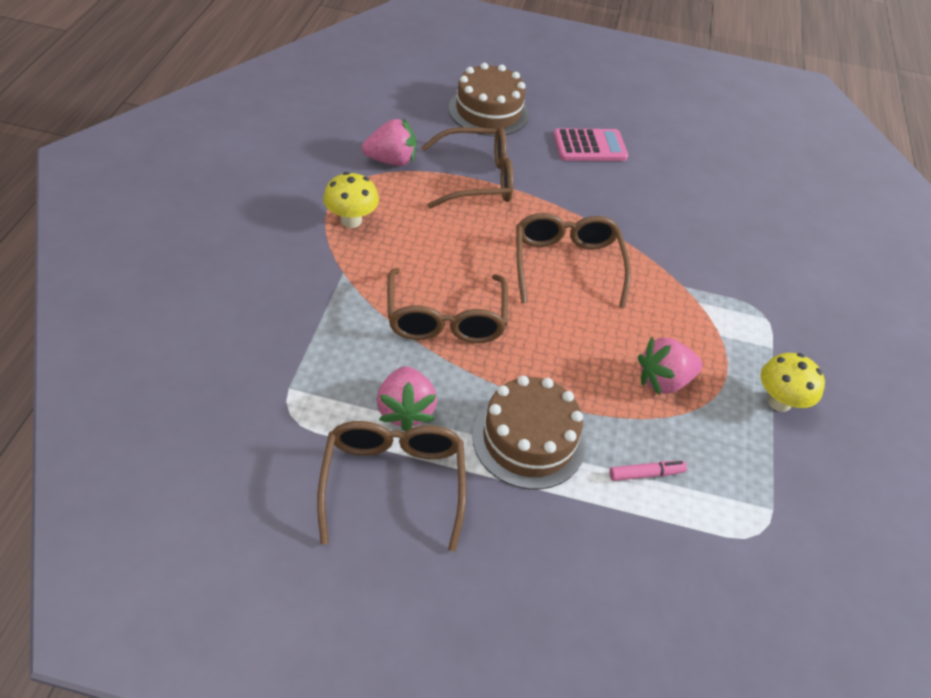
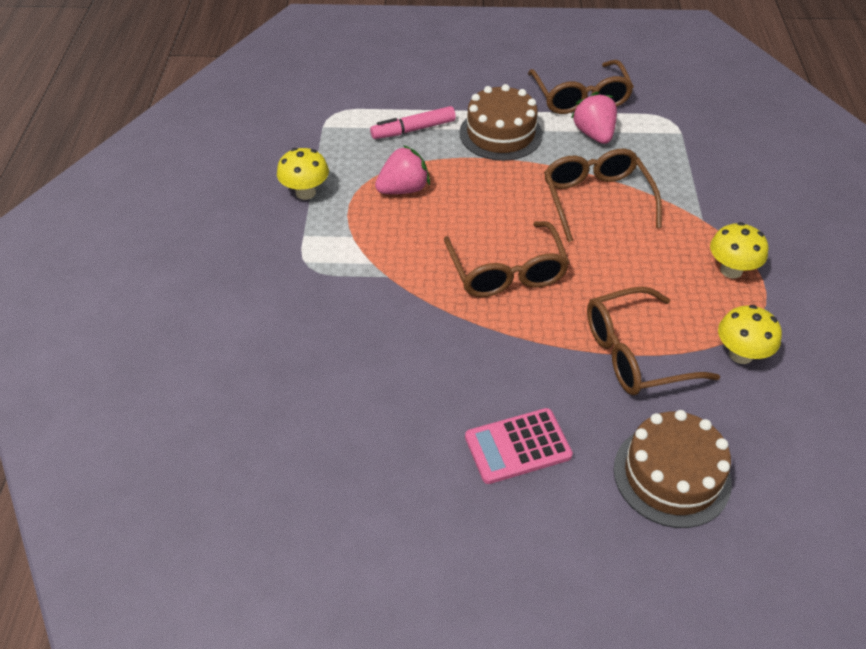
camera: 175 degrees right, 0 degrees up
pink strawberry [362,118,416,166] -> yellow mushroom [718,305,782,364]
pink marker [609,461,687,481] -> pink marker [370,106,456,139], size x1.55

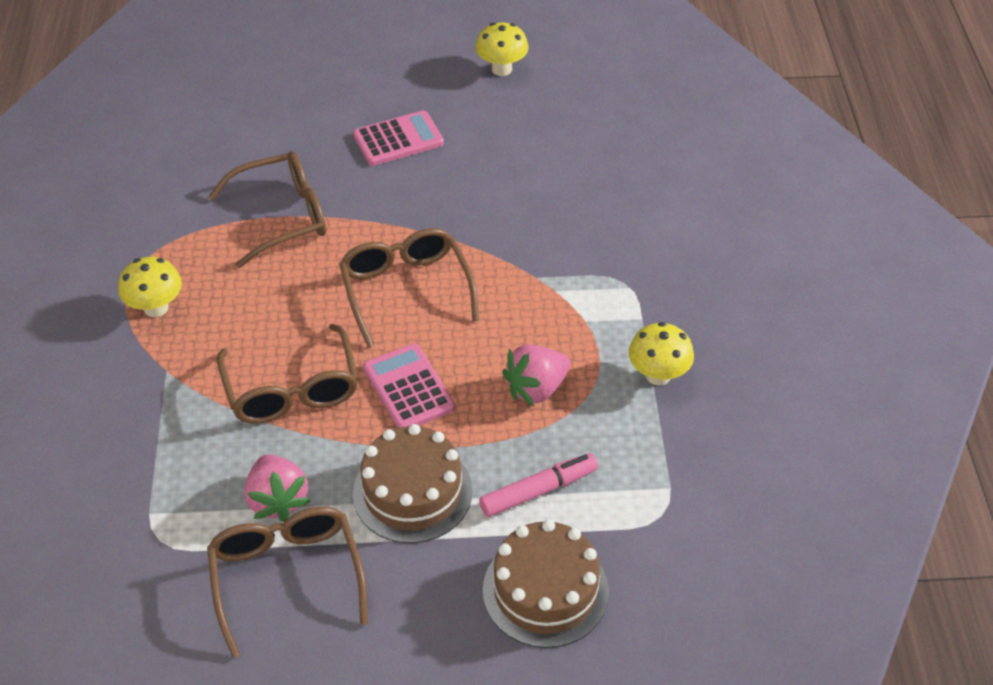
camera: 175 degrees right, 0 degrees up
brown cake [614,410,732,528] -> brown cake moved to [483,520,609,648]
yellow mushroom [718,305,782,364] -> yellow mushroom moved to [476,23,529,76]
none -> pink calculator [363,343,455,428]

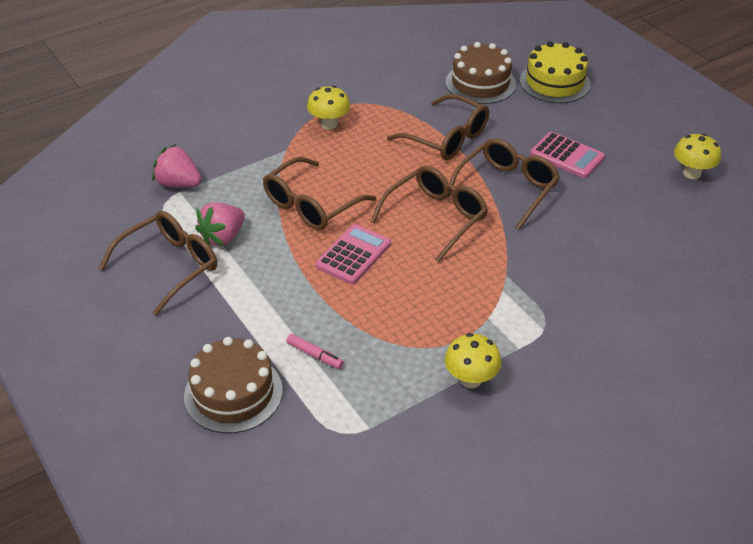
camera: 60 degrees right, 5 degrees down
brown cake [353,424,472,543] -> brown cake moved to [445,42,516,104]
pink marker [479,453,598,517] -> pink marker [286,334,344,369], size x0.65
pink strawberry [502,345,570,406] -> pink strawberry moved to [152,144,202,188]
none -> brown glasses [448,139,560,230]
none -> yellow cake [520,41,591,103]

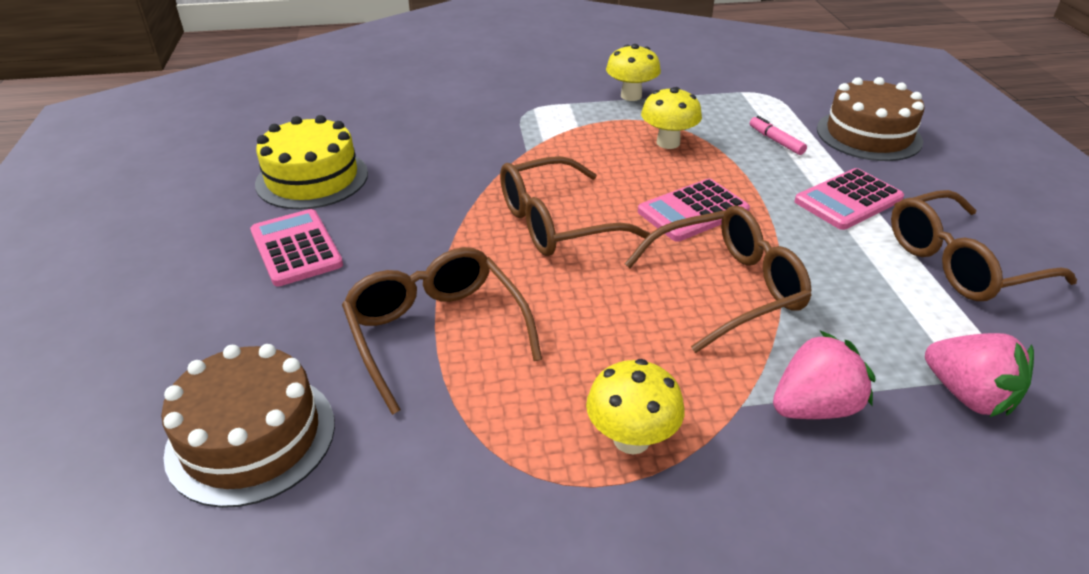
camera: 155 degrees left, 5 degrees down
pink strawberry [195,202,245,246] -> pink strawberry moved to [773,331,876,419]
brown glasses [448,139,560,230] -> none
yellow cake [520,41,591,103] -> yellow cake moved to [255,115,368,210]
yellow mushroom [674,134,721,179] -> yellow mushroom moved to [641,87,702,149]
none -> pink calculator [794,168,904,230]

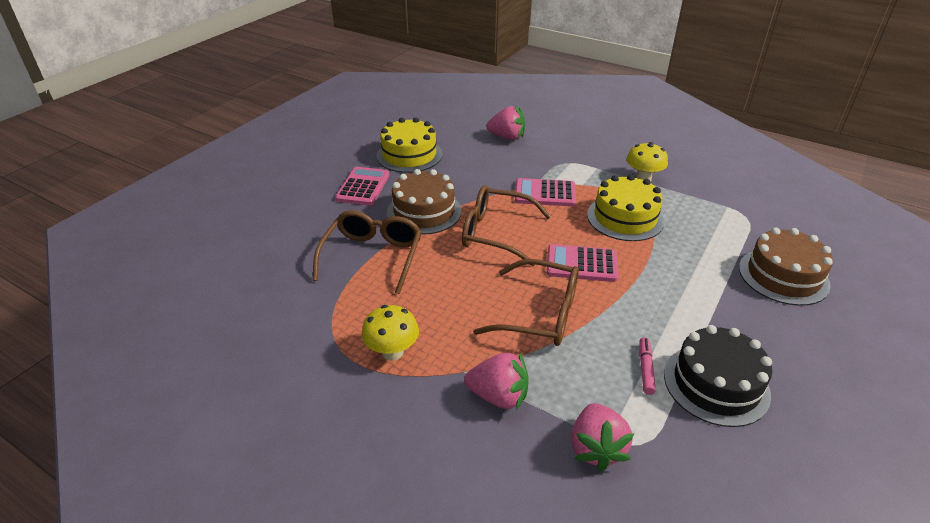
camera: 40 degrees right, 0 degrees up
brown cake [161,344,335,508] -> brown cake moved to [387,169,462,235]
yellow mushroom [641,87,702,149] -> yellow cake [587,174,664,241]
pink marker [750,116,807,155] -> pink marker moved to [639,337,656,395]
pink calculator [794,168,904,230] -> pink calculator moved to [515,178,576,206]
brown glasses [891,190,1077,301] -> black cake [664,325,772,427]
none -> pink strawberry [486,106,525,140]

